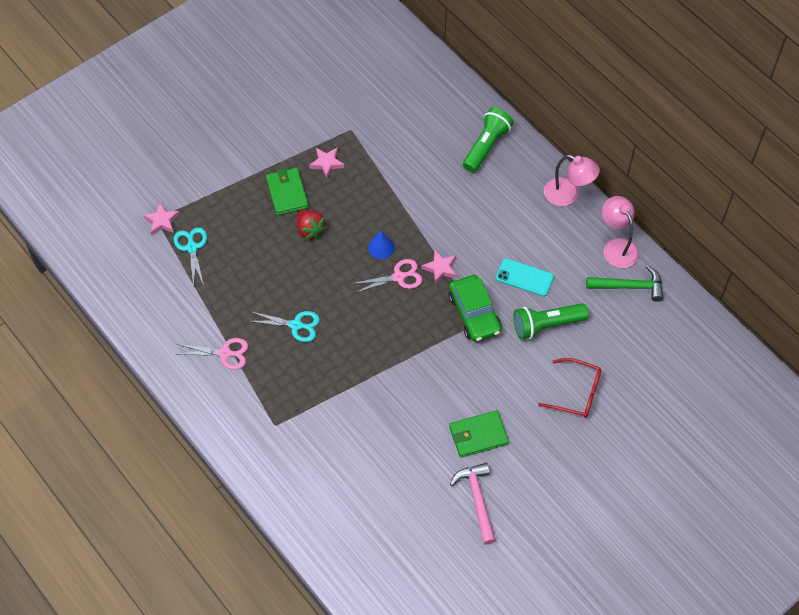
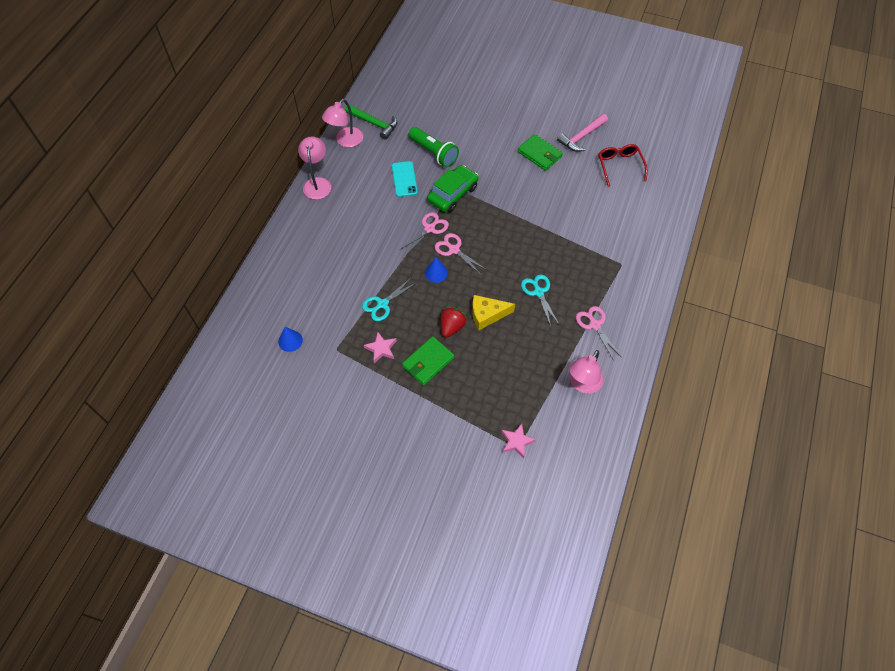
camera: 120 degrees left, 0 degrees up
turquoise scissors [174,227,207,287] -> turquoise scissors moved to [362,278,416,321]
pink star [422,250,457,284] -> pink scissors [400,212,449,255]
green flashlight [463,107,514,172] -> none
red glasses [538,358,602,418] -> red glasses moved to [599,144,647,187]
green hammer [586,265,663,302] -> green hammer turned 150 degrees clockwise [345,104,398,140]
none -> blue cone [278,327,303,352]
none -> yellow cheese [472,295,515,330]
none -> pink lamp [569,350,603,394]

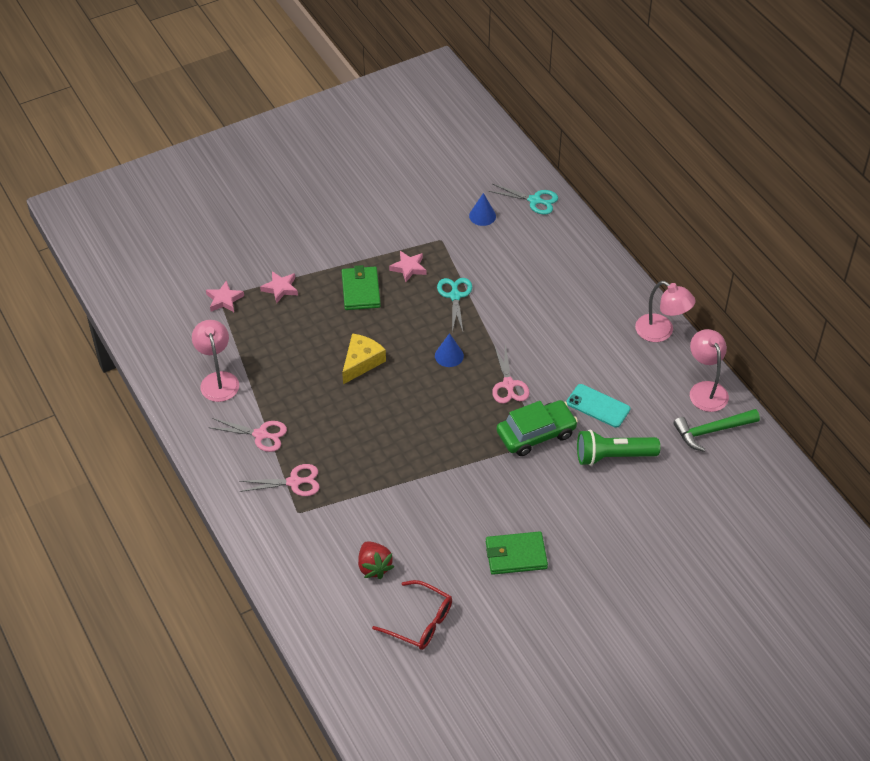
camera: 130 degrees right, 10 degrees down
green car [427,165,478,212] -> green car turned 105 degrees counterclockwise [496,400,578,456]
pink scissors [435,233,487,275] -> pink scissors moved to [239,464,320,496]
red strawberry [441,306,467,338] -> red strawberry moved to [358,541,394,579]
turquoise scissors [521,275,559,326] -> turquoise scissors moved to [489,184,558,214]
pink hammer [557,114,608,152] -> none
none -> pink star [260,271,298,304]

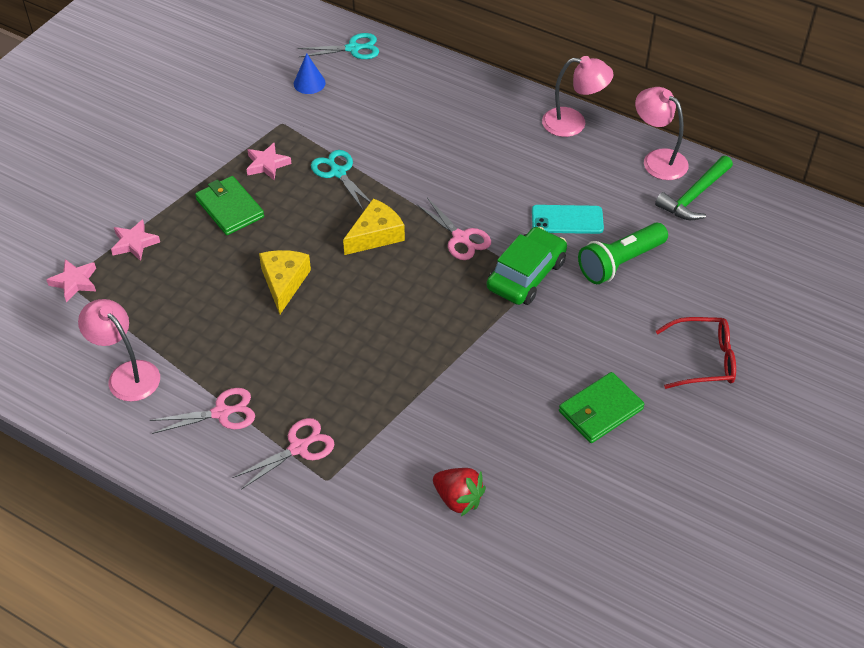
camera: 30 degrees left, 0 degrees up
red glasses [372,580,452,650] -> red glasses moved to [656,317,736,389]
blue cone [435,333,464,367] -> yellow cheese [343,198,405,255]

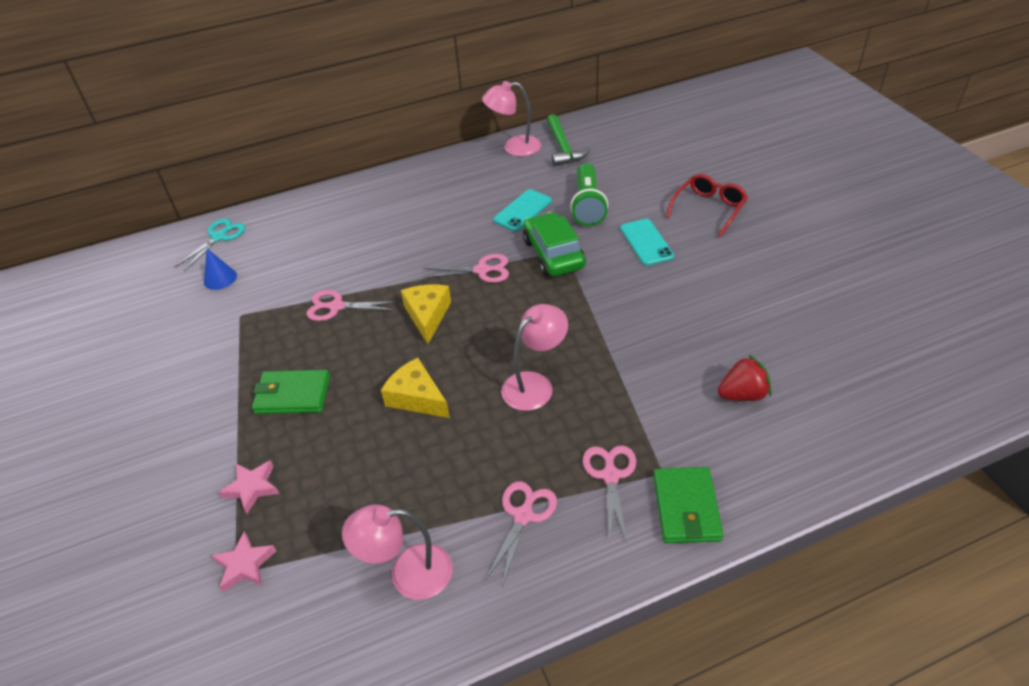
camera: 50 degrees left, 5 degrees down
pink star [246,143,292,180] -> none
turquoise scissors [311,150,371,210] -> pink scissors [306,290,397,321]
pink lamp [542,56,613,137] -> pink lamp moved to [501,304,568,411]
green wallet [559,372,644,443] -> green wallet moved to [653,467,724,543]
none -> turquoise phone [620,219,674,266]

